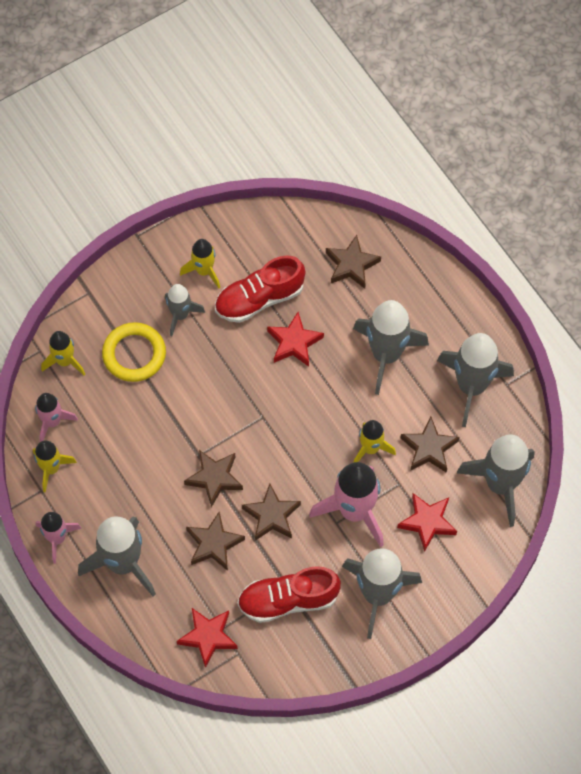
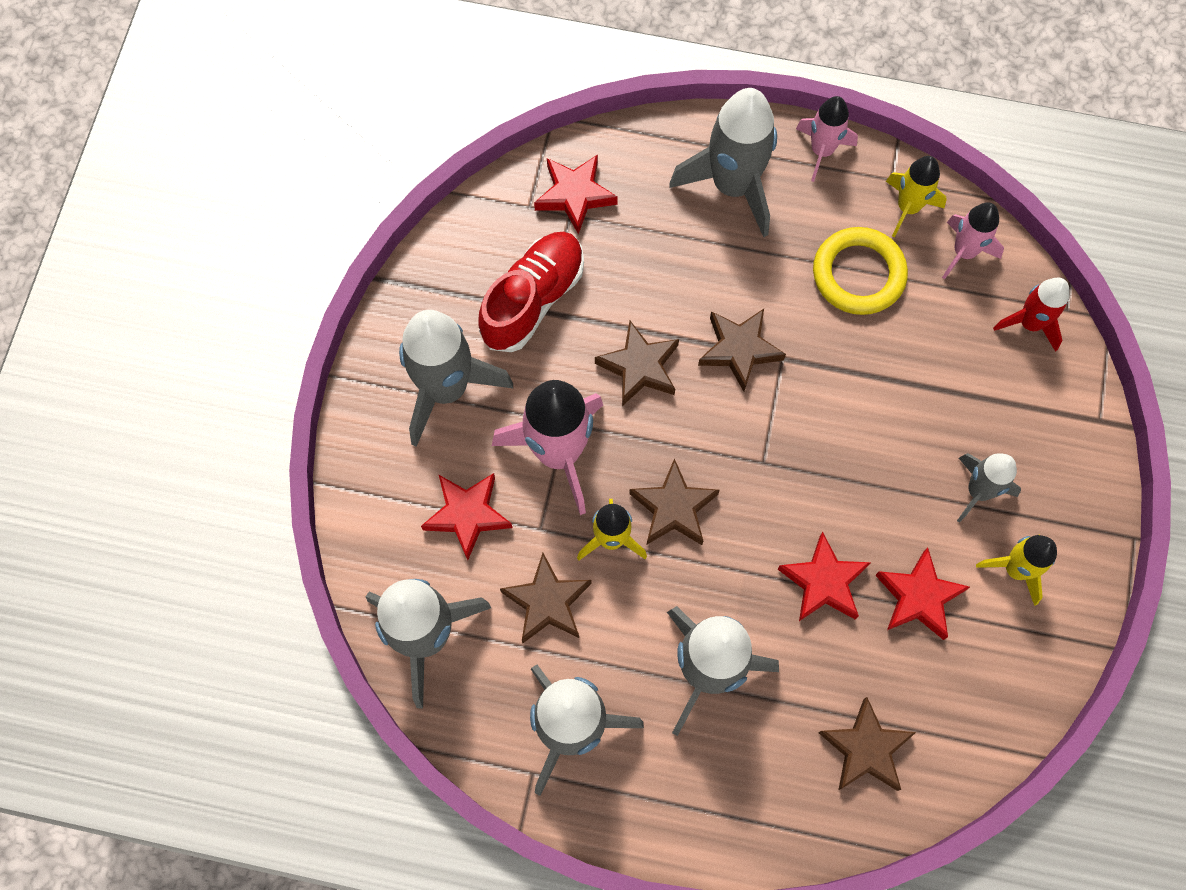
camera: 135 degrees right, 5 degrees up
yellow rocket [41,331,85,375] -> red rocket [993,278,1070,352]
yellow ring [102,322,166,382] -> yellow ring moved to [813,227,908,315]
brown star [186,512,245,571] -> brown star moved to [629,458,720,545]
red shoe [215,255,305,323] -> red star [875,547,970,640]

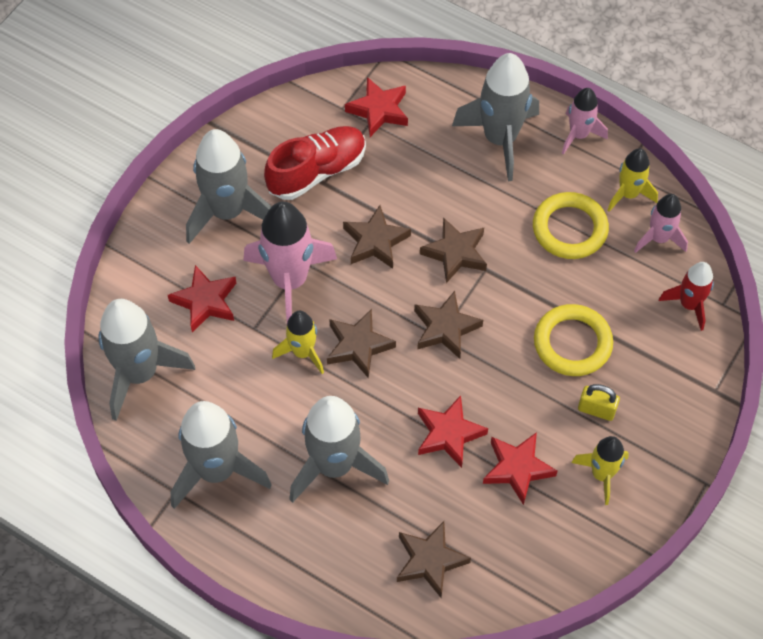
camera: 20 degrees right, 10 degrees down
brown star [500,553,591,644] -> brown star moved to [414,291,483,359]
grey rocket [957,453,1021,523] -> yellow padlock [578,384,620,421]
none -> yellow ring [534,304,613,376]

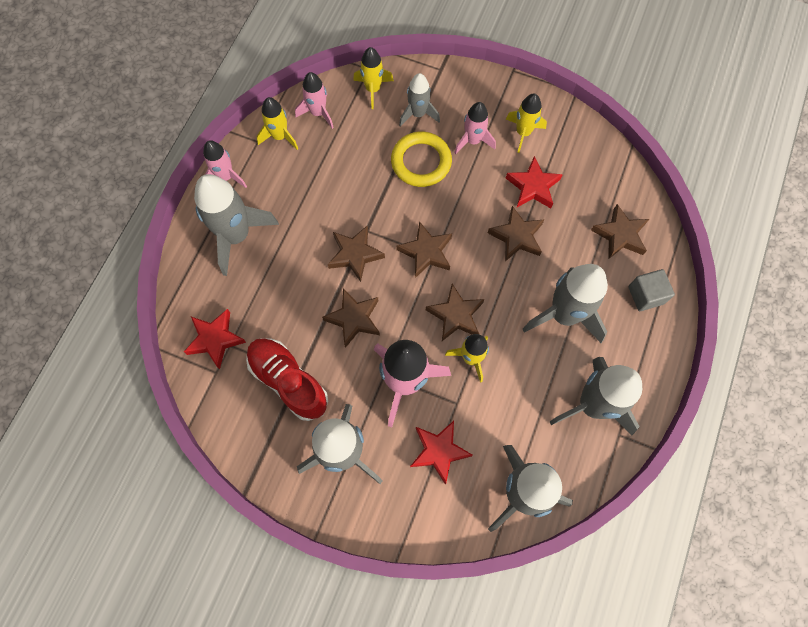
camera: 100 degrees left, 10 degrees up
red star [418,395,488,468] -> brown star [488,206,545,261]
yellow ring [533,192,609,259] -> none
yellow padlock [578,384,620,421] -> pink rocket [454,102,496,154]
red rocket [659,262,714,331] -> yellow rocket [353,47,394,109]
none -> grey rocket [399,73,440,127]
none -> grey cube [628,269,675,311]

